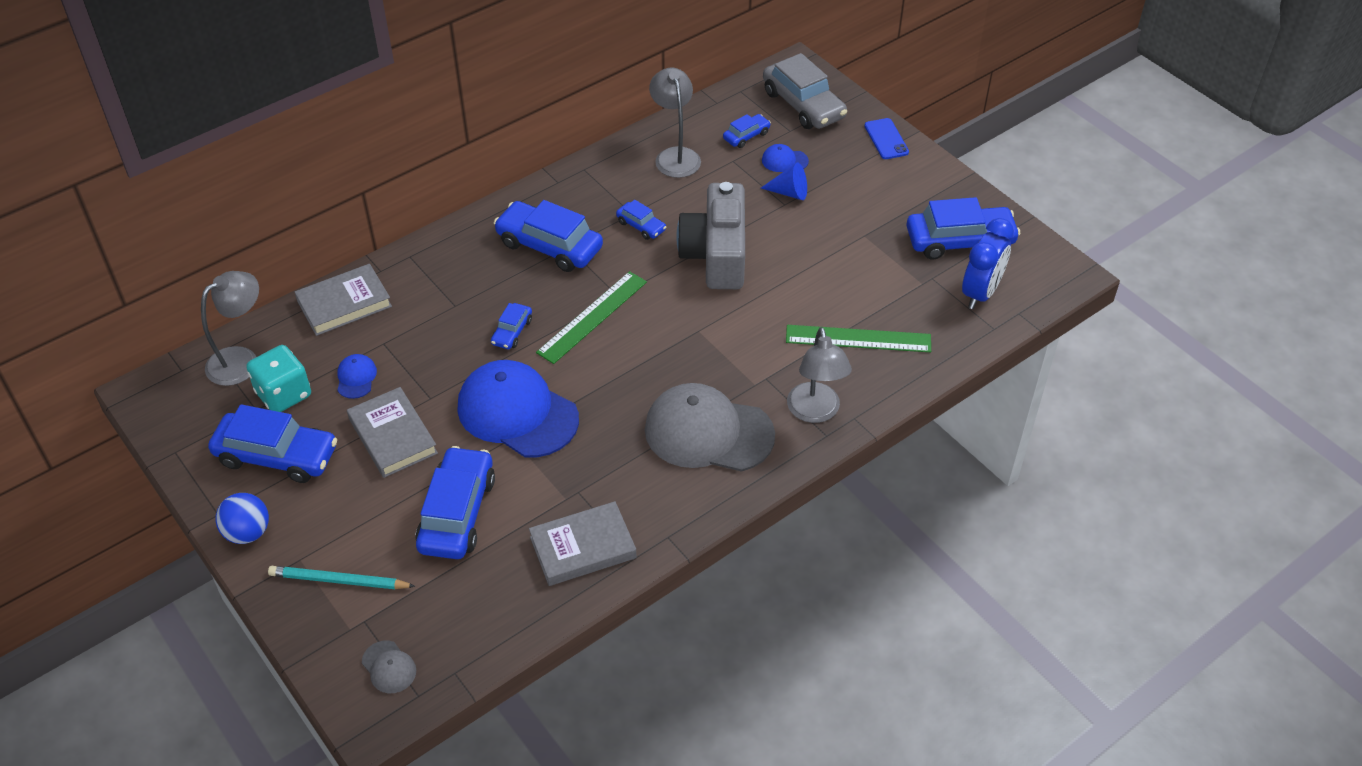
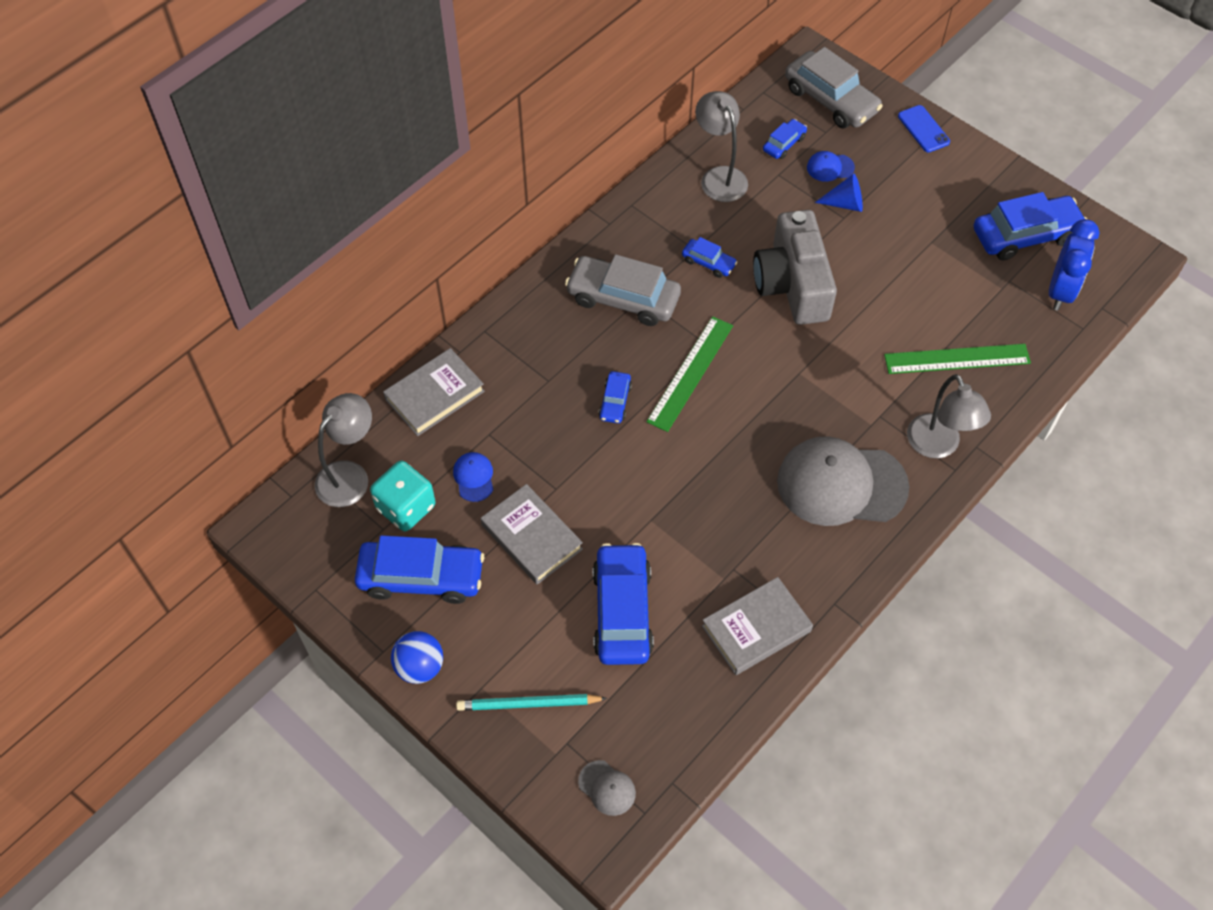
camera: 10 degrees left, 10 degrees up
blue cap [457,360,579,457] -> none
blue car [494,200,603,272] -> grey car [565,254,681,326]

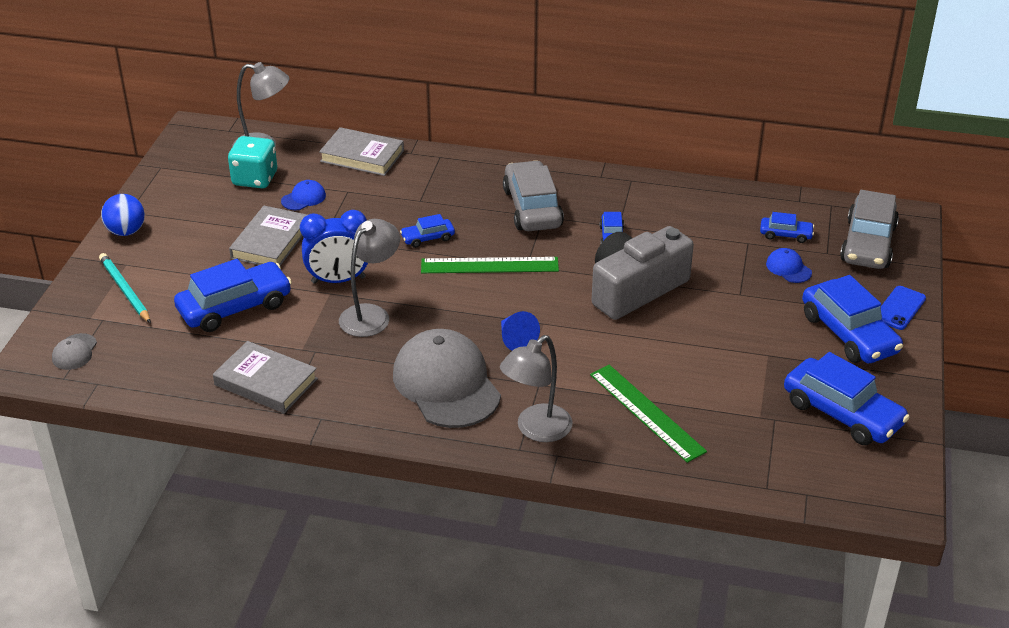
camera: 60 degrees right, 20 degrees down
blue car [355,535,484,604] -> blue car moved to [802,275,903,363]
grey lamp [695,91,748,202] -> grey lamp moved to [339,219,400,337]
blue cone [815,174,863,212] -> blue cone moved to [501,311,540,351]
blue clock [1049,219,1099,311] -> blue clock moved to [300,210,368,284]

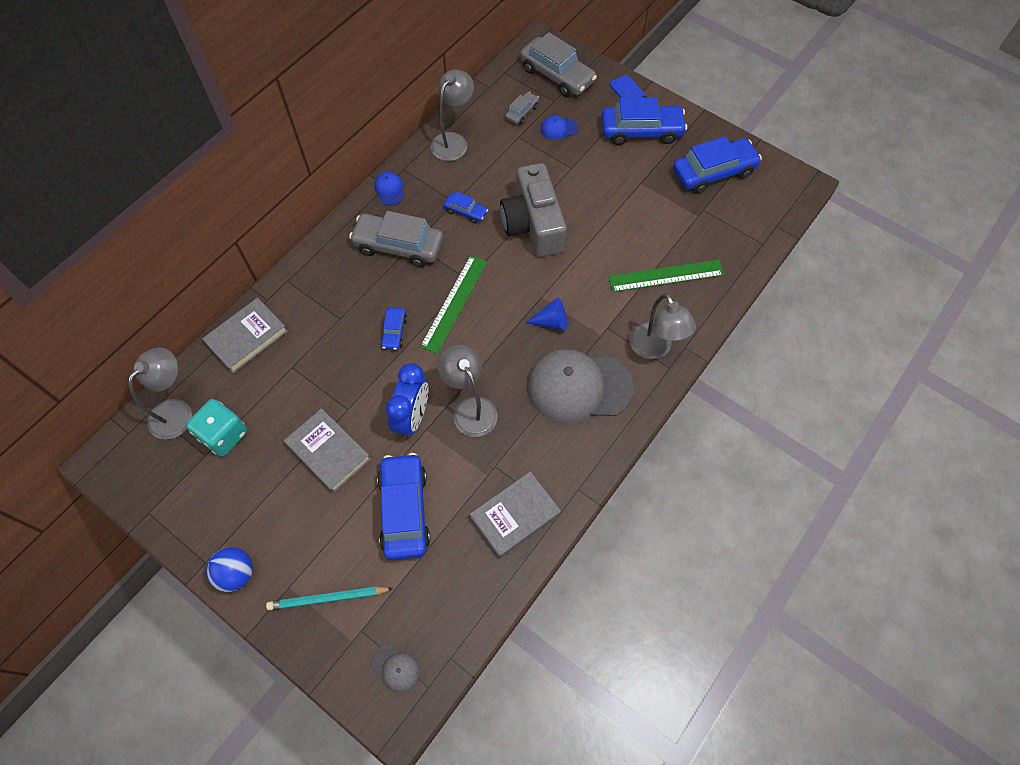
camera: 65 degrees left, 25 degrees up
blue cap [281,180,326,210] -> blue cap moved to [374,172,404,206]
blue car [760,212,814,243] -> grey car [505,92,539,125]
none -> grey lamp [430,70,474,161]

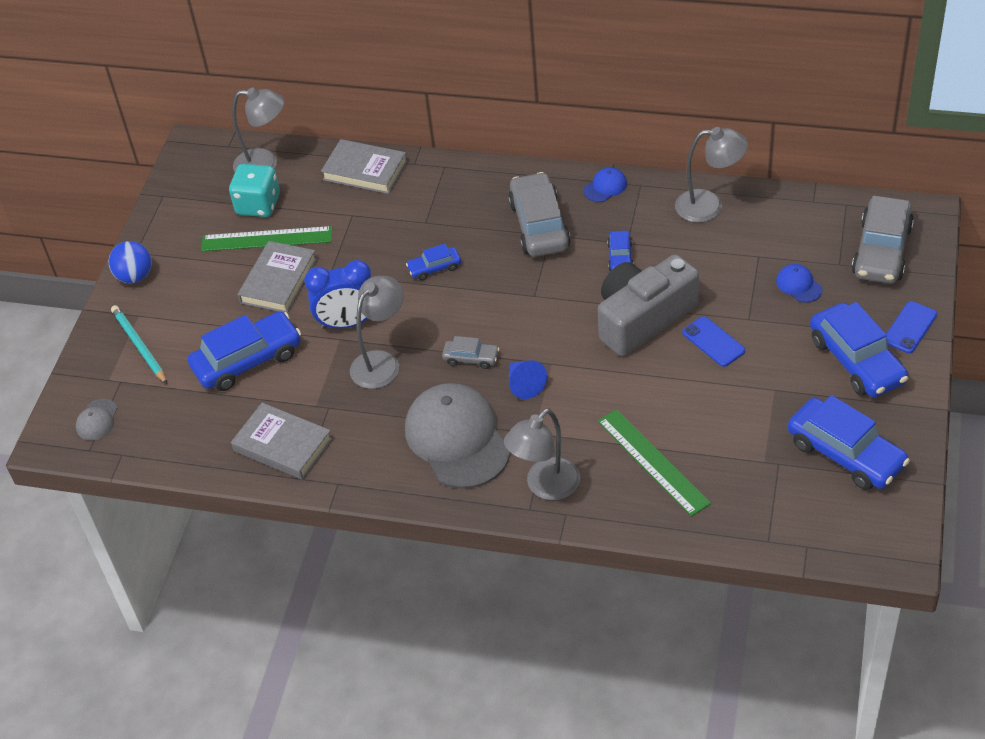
camera: 70 degrees right, 15 degrees down
green ruler [420,255,487,354] -> green ruler moved to [201,226,332,251]
grey car [505,92,539,125] -> grey car moved to [442,336,500,369]
none -> blue phone [682,316,745,367]

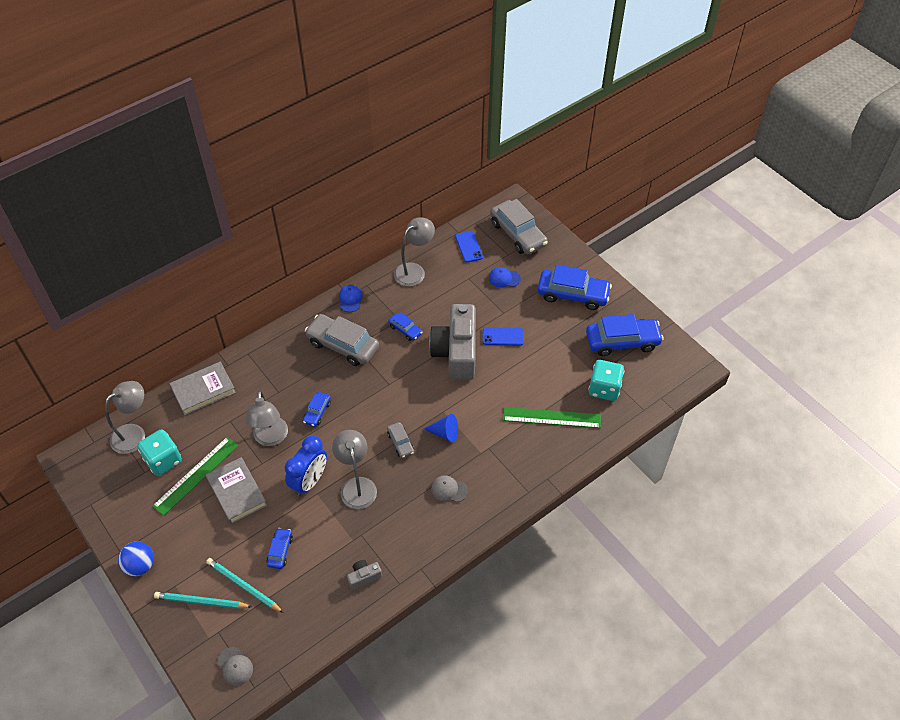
camera: 55 degrees left, 5 degrees up
blue car [188,311,301,391] -> blue car [266,528,293,569], size x0.50
grey book [231,403,332,479] -> grey camera [347,560,382,590]
grey cap [405,383,510,489] -> grey cap [431,475,468,502], size x0.42
grey car [442,336,500,369] -> grey car turned 105 degrees clockwise [387,422,414,458]
grey lamp [504,408,580,500] -> grey lamp moved to [245,390,288,446]
blue phone [886,301,937,353] -> blue phone moved to [455,231,483,262]
none -> turquoise pencil [206,558,284,613]
none -> turquoise dice [589,360,624,401]

